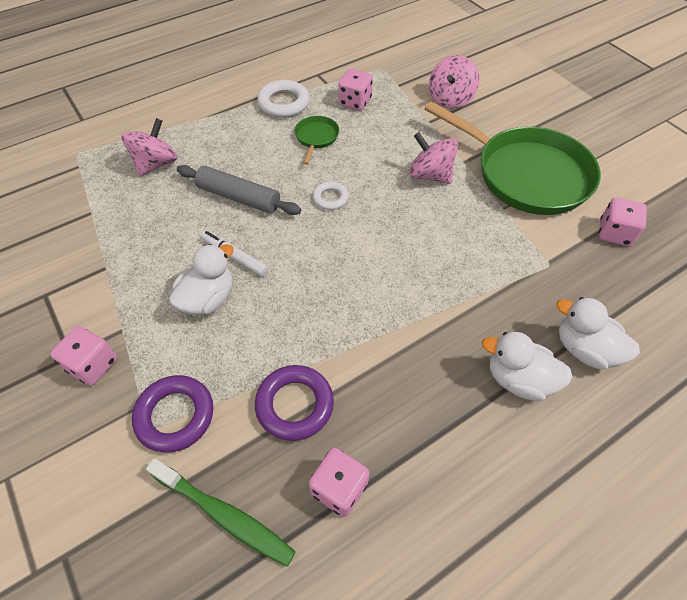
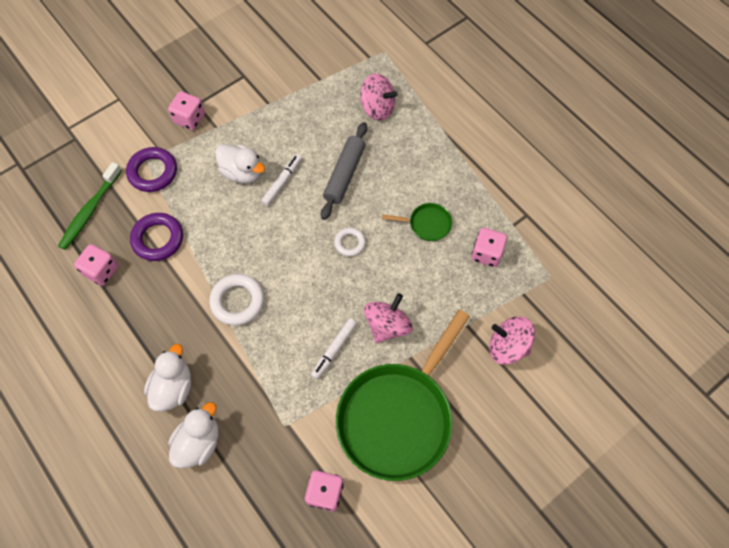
camera: 85 degrees right, 10 degrees up
white ring [257,80,310,118] -> white ring moved to [209,274,264,326]
none -> white marker [311,318,357,380]

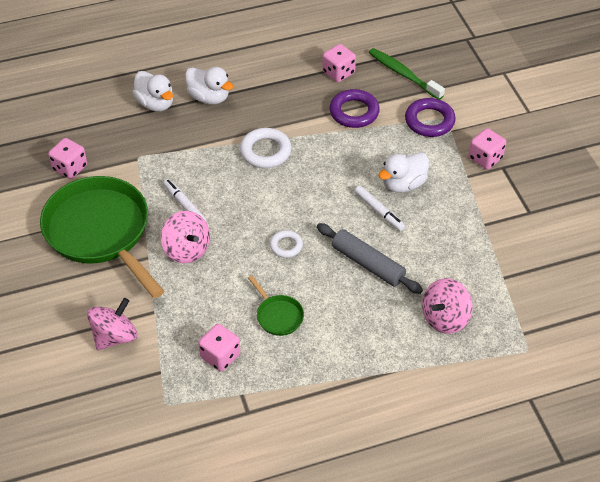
camera: 110 degrees right, 15 degrees down
green pan [382,203,452,241] -> green pan turned 60 degrees counterclockwise [248,275,304,336]

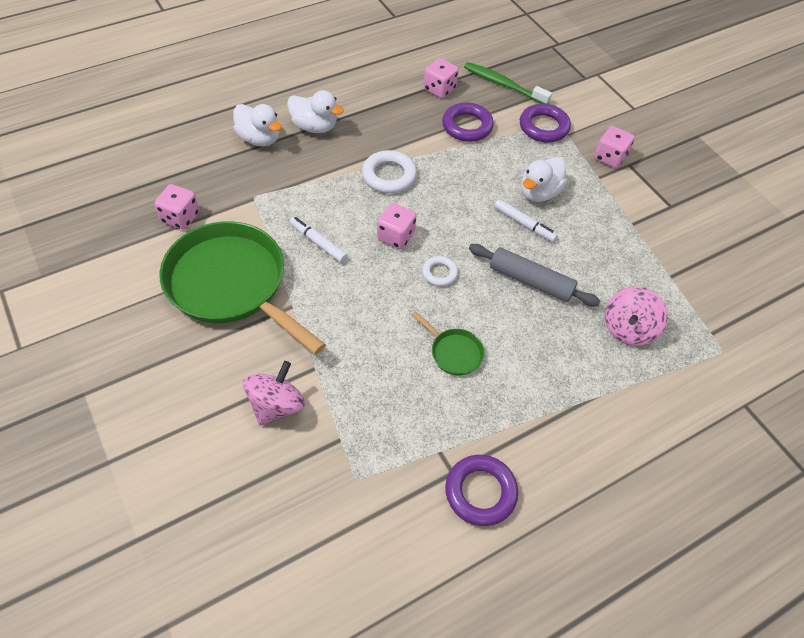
camera: 15 degrees left, 5 degrees up
pink spinning top [161,211,210,263] -> none
pink dice [198,324,240,371] -> pink dice moved to [377,203,416,249]
none -> purple ring [445,455,518,526]

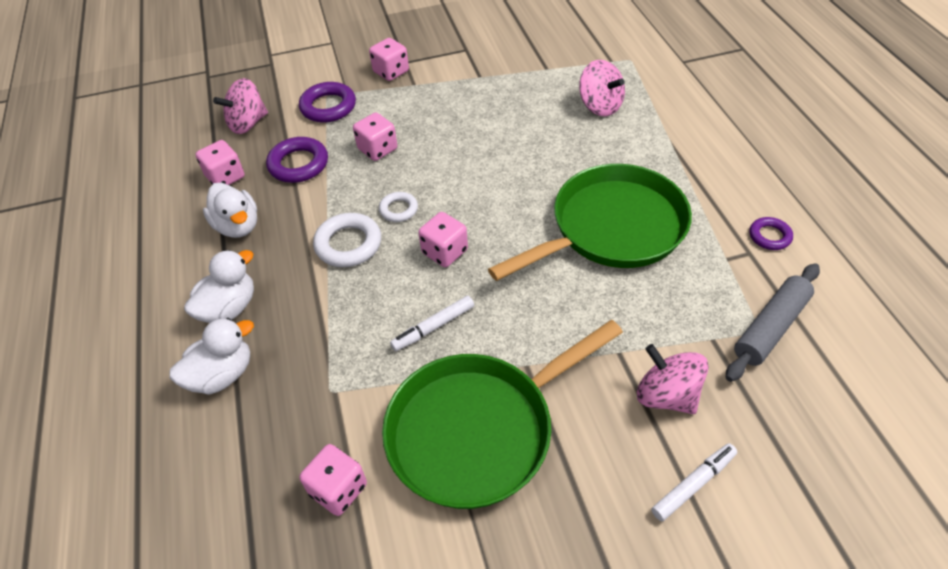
camera: 70 degrees left, 5 degrees down
green pan [412,311,485,375] -> green pan [488,164,692,281], size x2.41
white ring [422,256,458,286] -> white ring moved to [379,192,418,222]
purple ring [445,455,518,526] -> purple ring [750,217,793,250], size x0.60
green toothbrush [464,62,552,104] -> pink spinning top [213,78,268,134]
grey rolling pin [469,244,601,307] -> grey rolling pin moved to [726,263,820,382]
white marker [494,199,558,242] -> white marker moved to [651,443,737,521]
white duck [521,157,567,202] -> white duck moved to [203,183,257,238]
none -> pink dice [353,112,397,161]

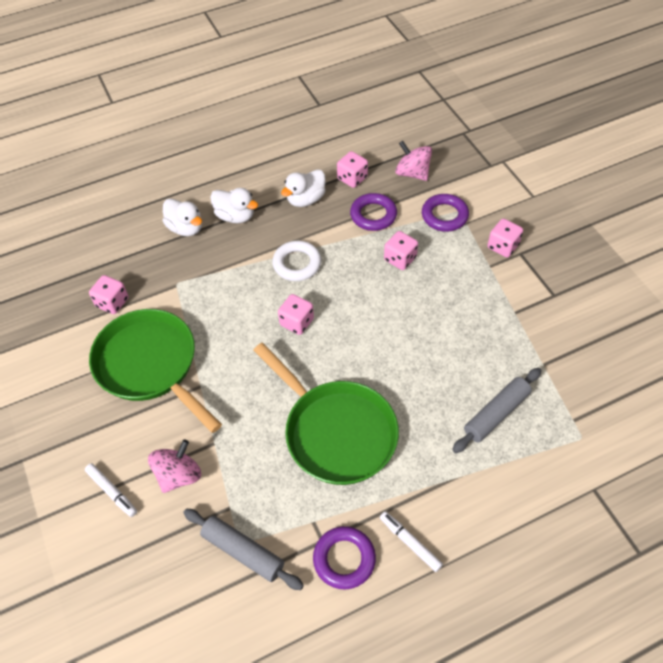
camera: 80 degrees right, 5 degrees up
white ring [379,192,418,222] -> none
white marker [390,296,474,351] -> white marker moved to [380,511,443,572]
pink spinning top [579,60,625,116] -> grey rolling pin [452,368,541,453]
purple ring [750,217,793,250] -> purple ring [313,526,376,589], size x1.67

